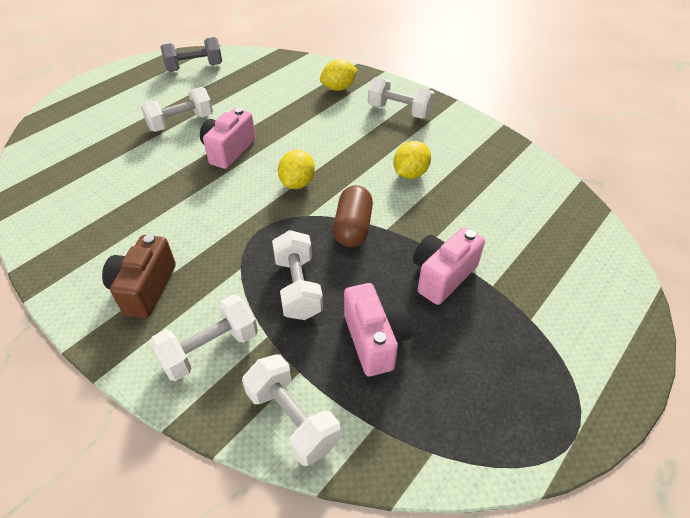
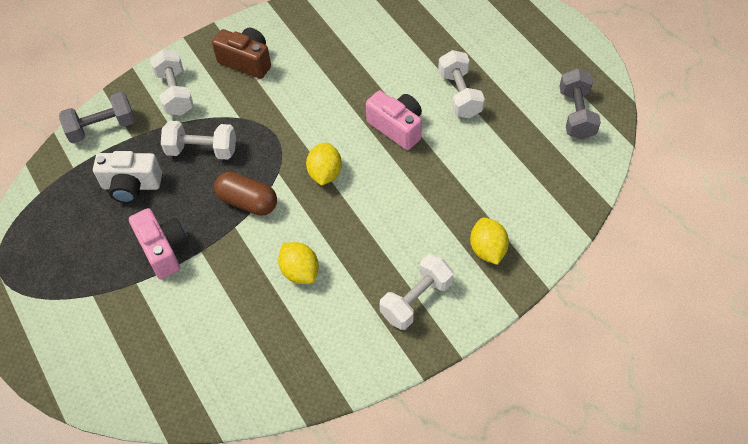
camera: 110 degrees right, 10 degrees up
white dumbbell [242,354,340,466] -> grey dumbbell [59,92,135,143]
yellow lemon [278,150,315,189] -> yellow lemon turned 60 degrees clockwise [306,142,342,186]
pink camera [344,283,412,376] -> white camera [93,151,162,203]

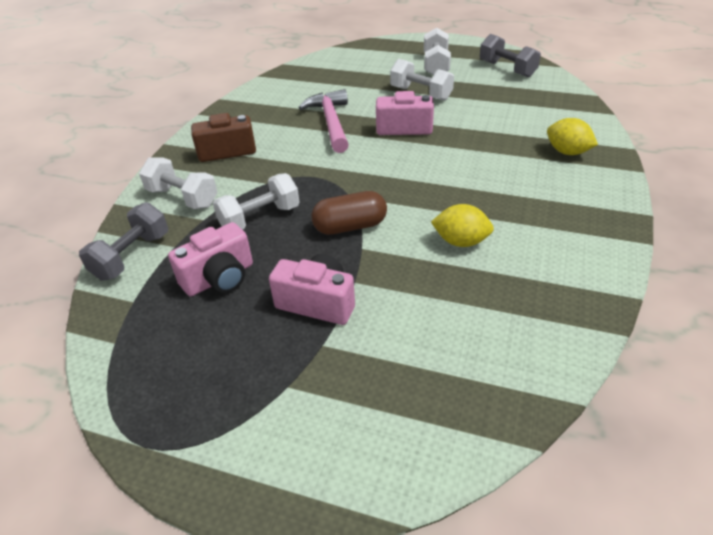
camera: 40 degrees left, 15 degrees down
white camera [93,151,162,203] -> pink camera [168,222,253,296]
yellow lemon [306,142,342,186] -> none
white dumbbell [380,254,454,330] -> white dumbbell moved to [424,28,451,75]
none -> pink hammer [299,89,349,153]

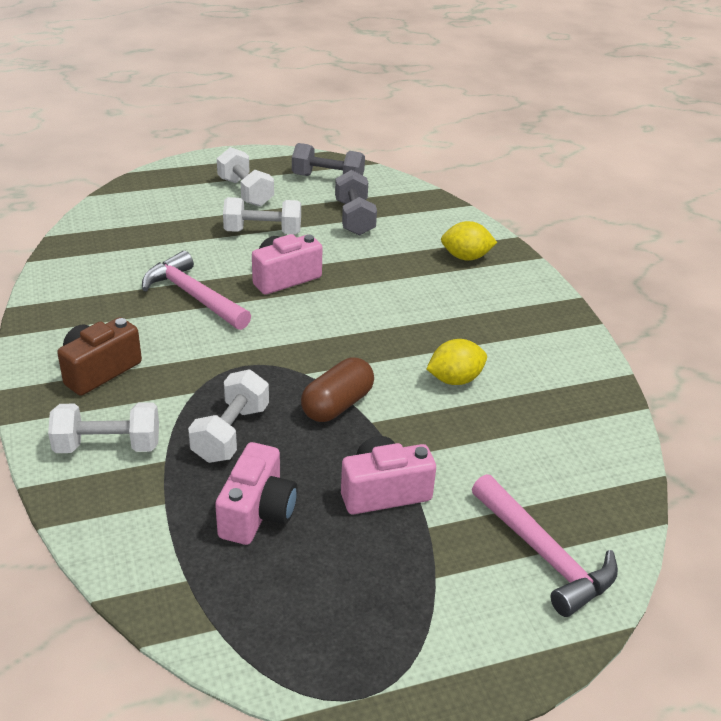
camera: 40 degrees left, 5 degrees down
grey dumbbell [79,202,168,281] -> grey dumbbell moved to [335,170,377,236]
none -> pink hammer [472,474,618,617]

